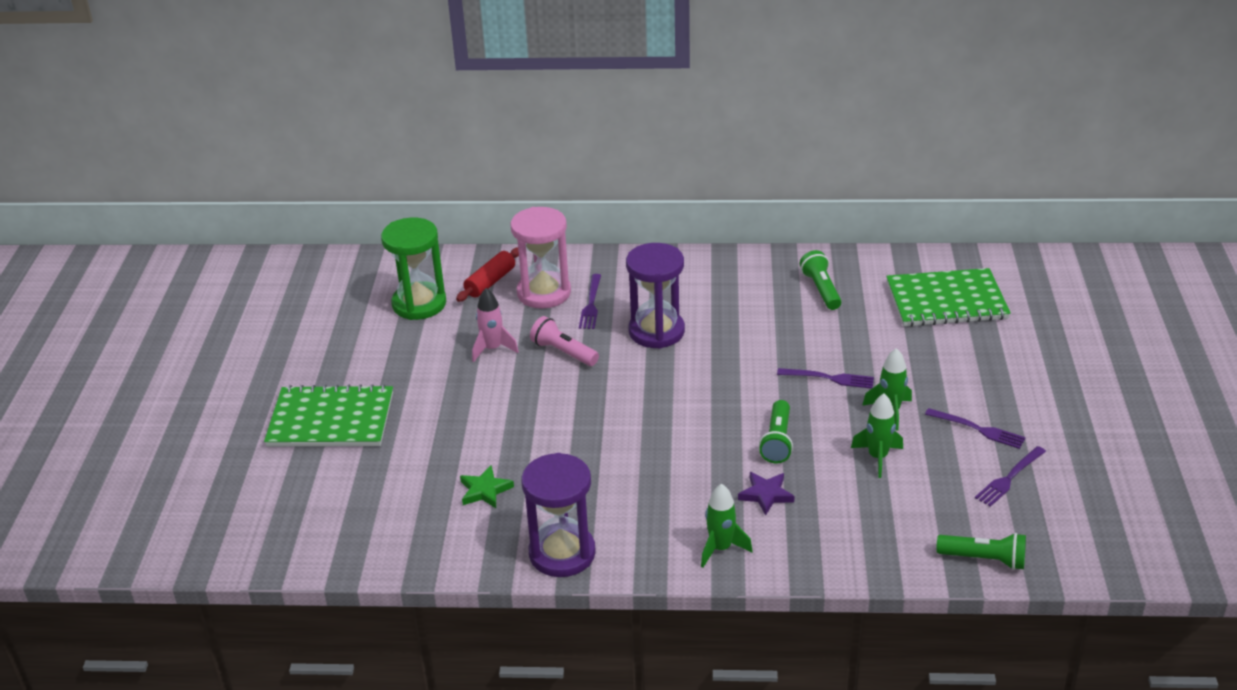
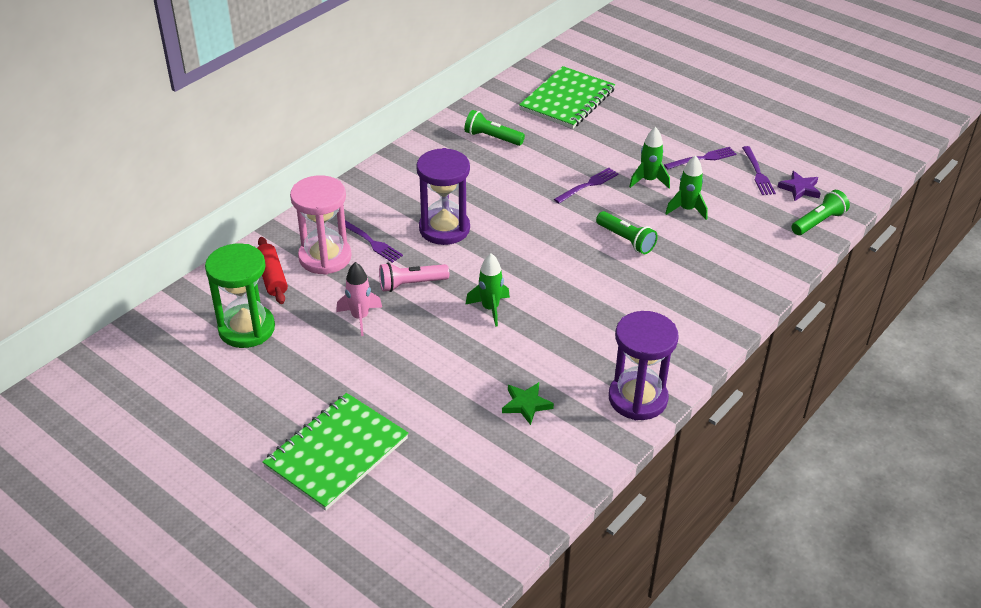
camera: 55 degrees left, 5 degrees up
green rocket [701,484,753,567] -> green rocket moved to [465,253,510,327]
purple star [738,472,795,516] -> purple star moved to [778,171,821,201]

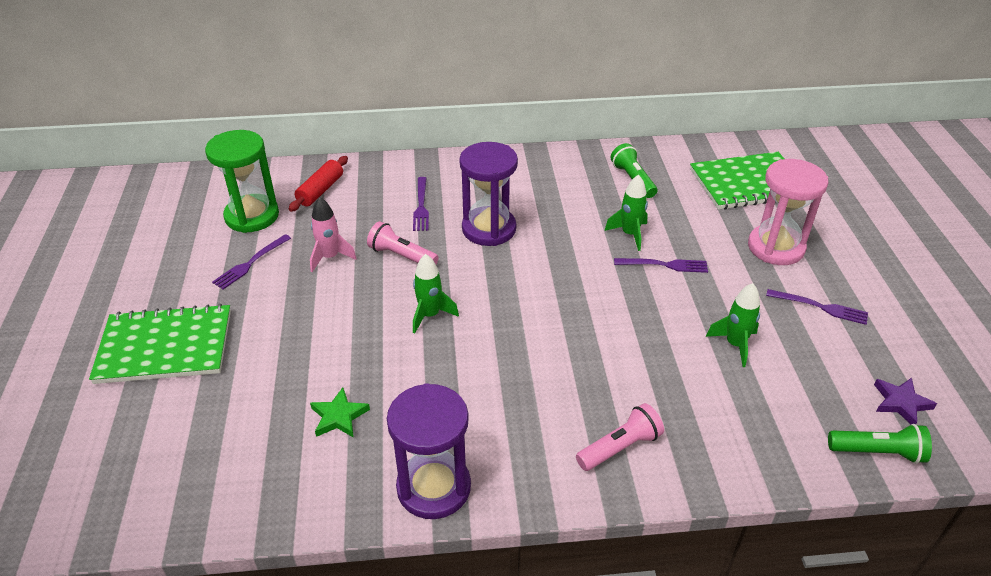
camera: 45 degrees right, 0 degrees up
pink hourglass [290,175,351,275] -> pink hourglass moved to [748,159,828,265]
green flashlight [596,211,658,254] -> none
green rocket [629,127,670,188] -> green rocket moved to [605,174,648,251]
purple fork [742,146,776,195] -> purple fork moved to [212,234,291,290]
none -> pink flashlight [576,403,664,471]

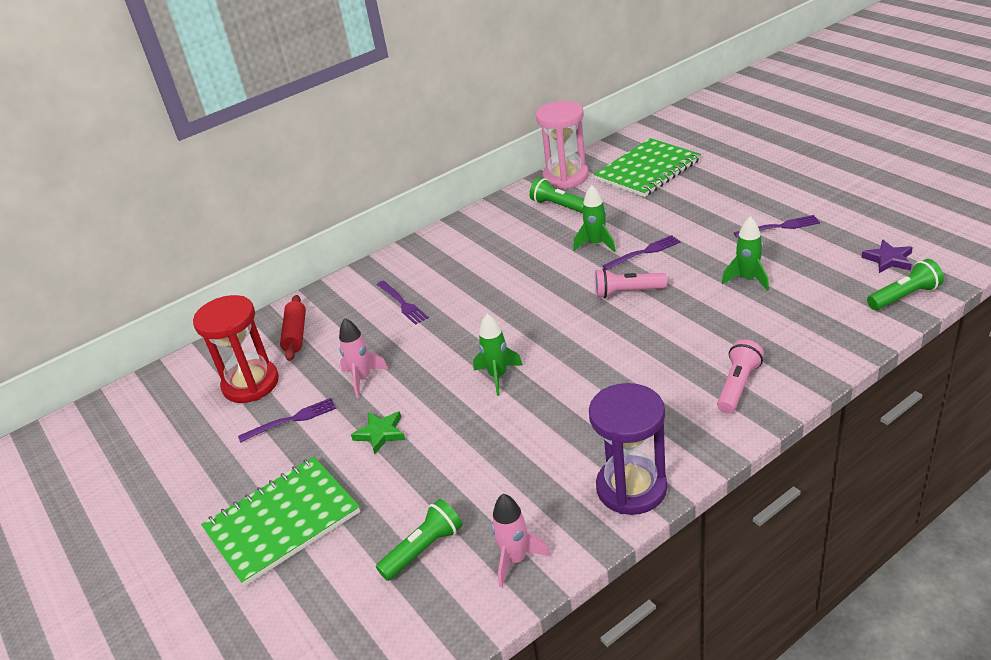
camera: 25 degrees left, 5 degrees down
green hourglass [205,130,279,233] -> red hourglass [193,295,279,403]
purple fork [212,234,291,290] -> purple fork turned 120 degrees counterclockwise [238,398,336,443]
green star [310,388,370,438] -> green star moved to [351,411,405,454]
pink flashlight [367,221,438,264] -> pink flashlight moved to [595,268,667,298]
purple hourglass [459,142,518,246] -> none
pink hourglass [748,159,828,265] -> pink hourglass moved to [536,101,589,189]
none -> green flashlight [376,499,462,581]
none -> pink rocket [491,494,551,588]

